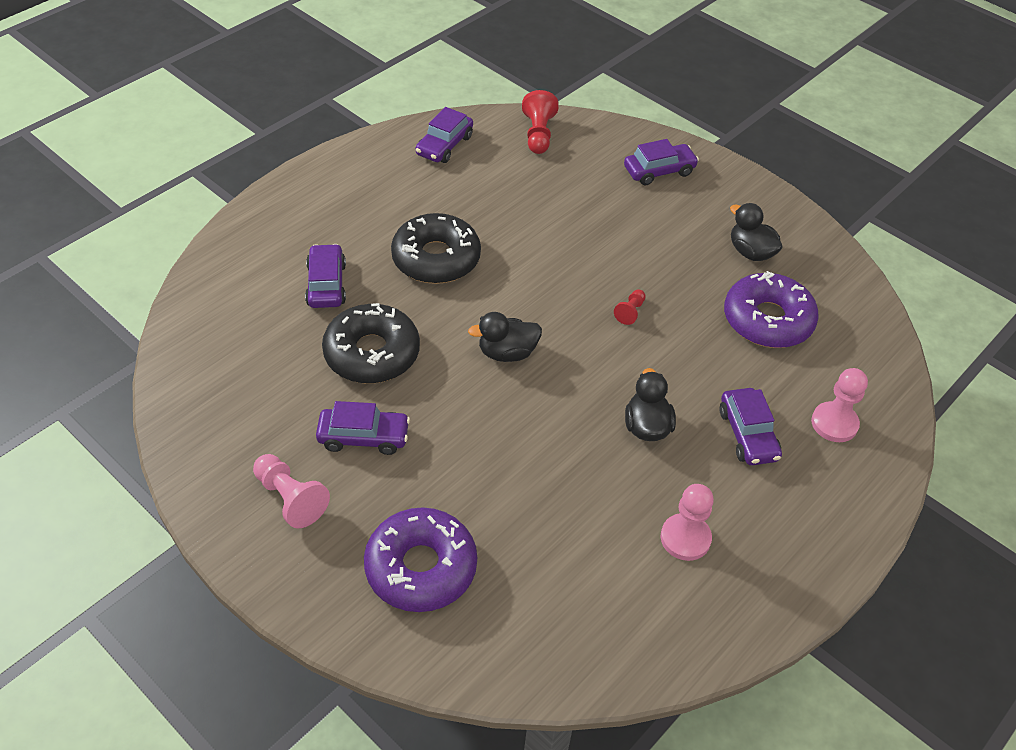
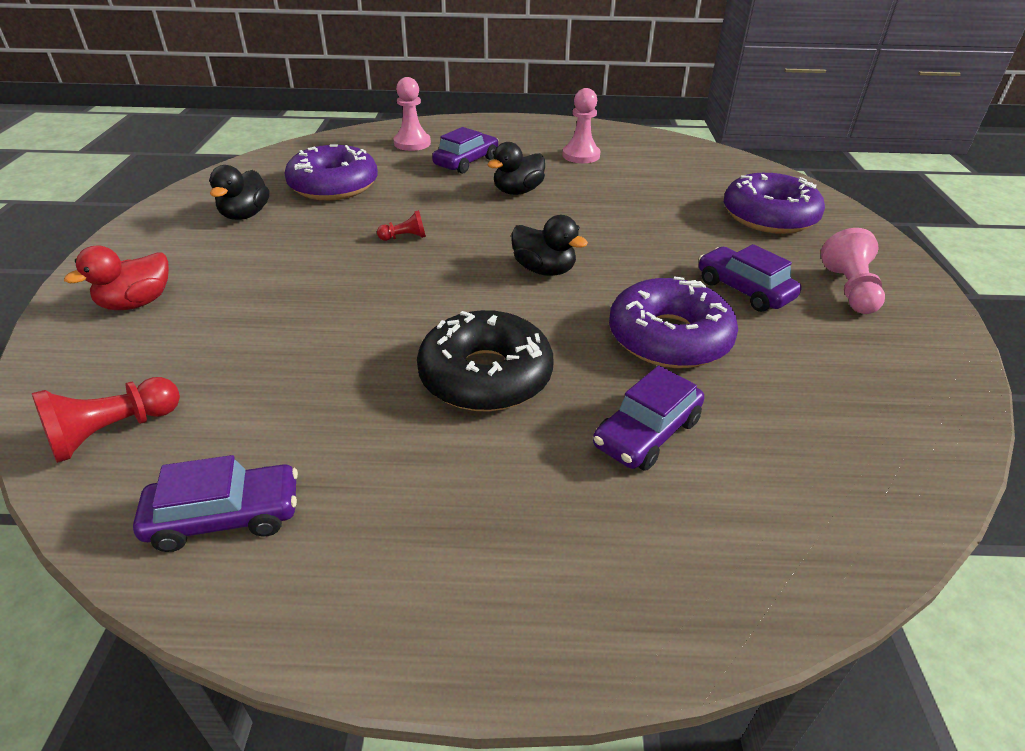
camera: 130 degrees left, 10 degrees down
black donut [322,303,420,384] -> purple donut [609,276,738,368]
purple car [624,139,699,185] -> red duck [64,246,169,310]

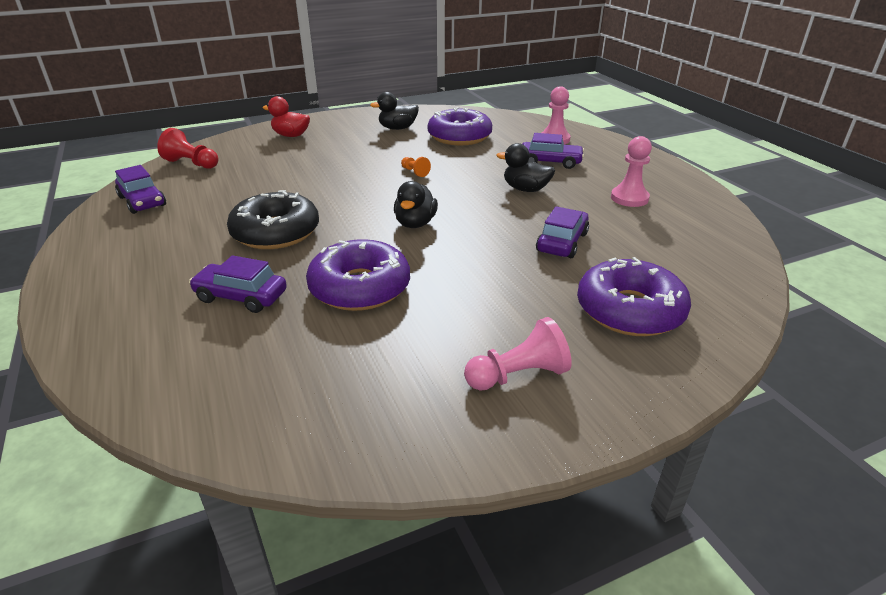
camera: 65 degrees right, 5 degrees down
red pawn [377,210,426,241] -> orange pawn [401,157,431,177]
purple car [699,244,802,312] -> purple car moved to [536,206,589,258]

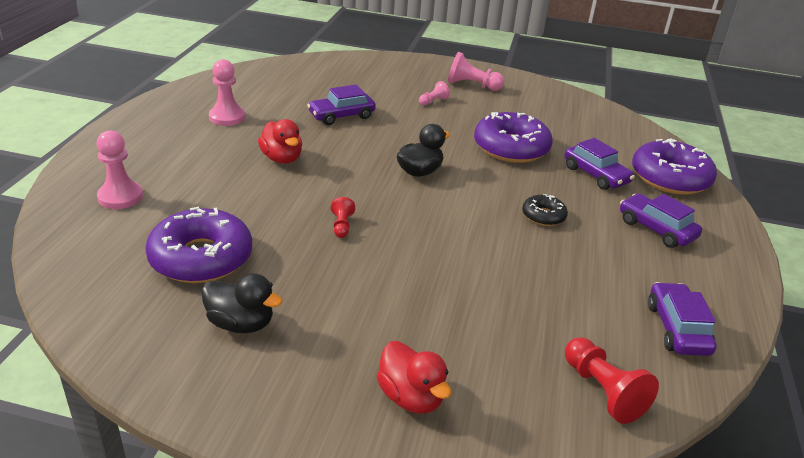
camera: 145 degrees left, 0 degrees up
black donut [227,190,319,249] -> black donut [522,194,568,226], size x0.50
orange pawn [401,157,431,177] -> red pawn [331,197,355,238]
black duck [497,143,555,192] -> red duck [258,119,302,164]
purple car [522,133,584,169] -> purple car moved to [620,194,702,248]
purple donut [577,257,691,336] -> purple donut moved to [632,138,717,195]
none -> pink pawn [419,81,450,105]

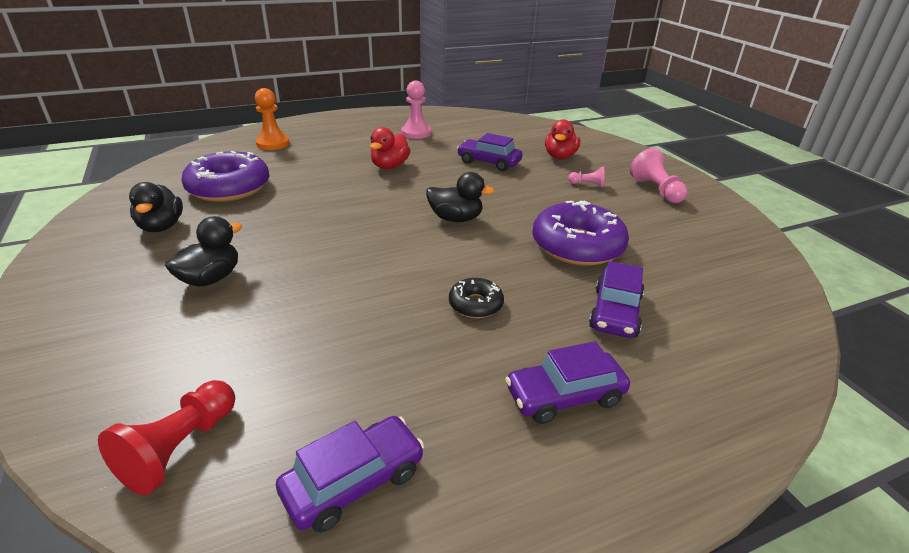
camera: 55 degrees right, 0 degrees up
pink pawn [96,130,143,209] -> orange pawn [255,88,289,150]
red pawn [331,197,355,238] -> none
red duck [377,341,451,413] -> red duck moved to [545,119,580,159]
purple car [620,194,702,248] -> purple car turned 120 degrees counterclockwise [505,341,630,424]
purple donut [632,138,717,195] -> none
none -> black duck [165,216,242,287]

